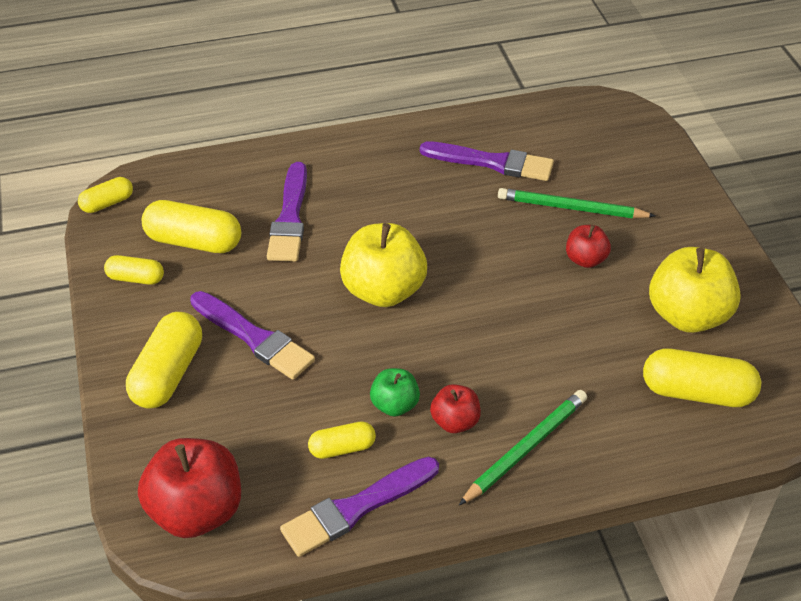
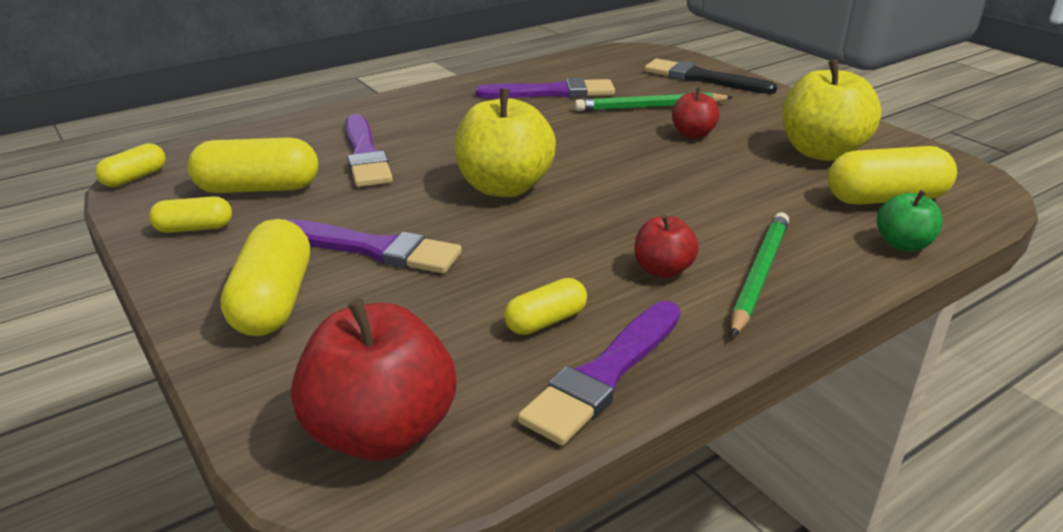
camera: 20 degrees left, 15 degrees down
green apple [370,368,420,417] -> green apple moved to [877,190,943,252]
none -> black brush [644,59,778,94]

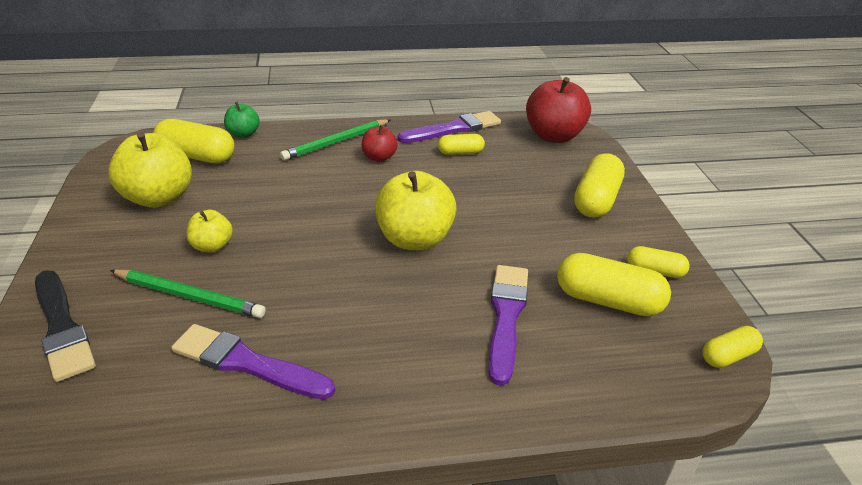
camera: 155 degrees left, 5 degrees up
purple brush [286,219,462,273] -> none
red apple [672,88,720,139] -> yellow apple [186,210,233,253]

